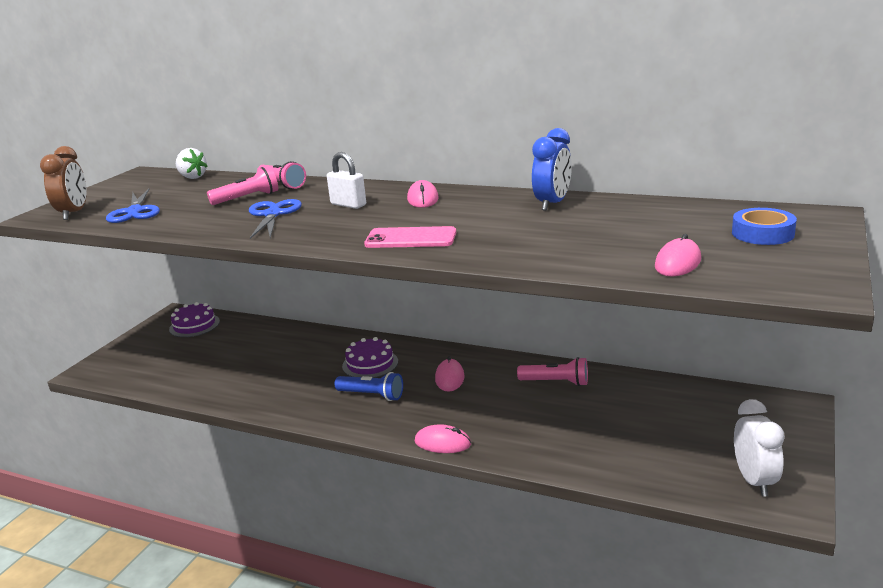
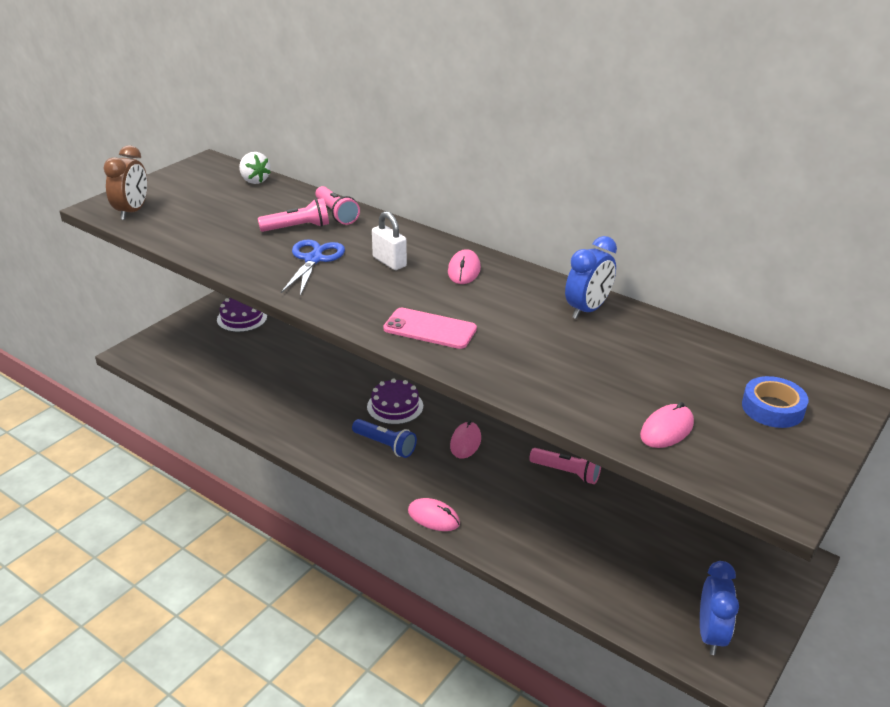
camera: 10 degrees right, 10 degrees up
blue scissors [106,189,160,223] -> none
white clock [734,399,785,497] -> blue clock [700,561,739,655]

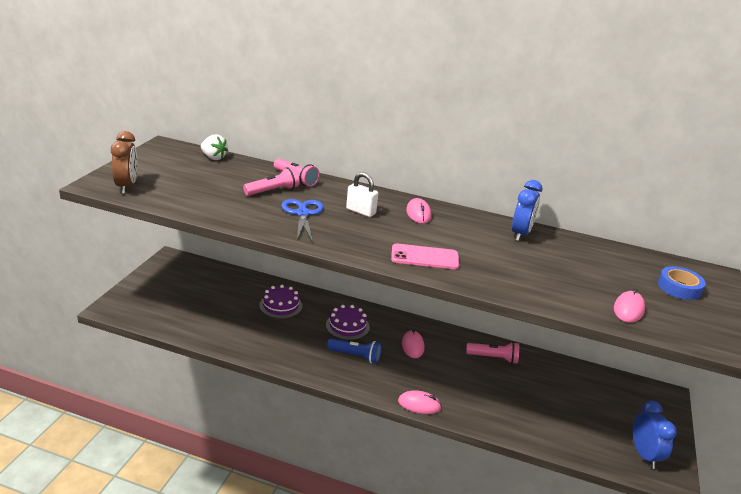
camera: 20 degrees left, 5 degrees down
purple cake [217,298,267,332] -> purple cake moved to [259,285,302,319]

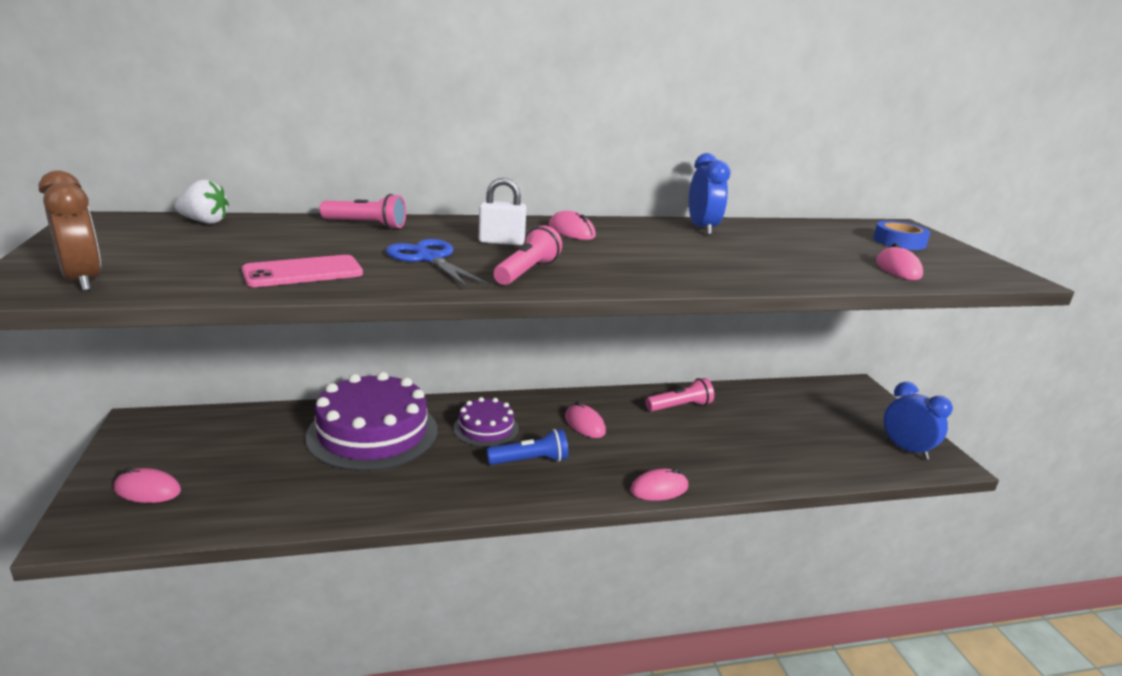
camera: 30 degrees left, 5 degrees down
pink flashlight [243,167,299,196] -> pink flashlight moved to [494,225,562,285]
purple cake [259,285,302,319] -> purple cake [305,372,438,471], size x1.91
pink phone [391,243,459,269] -> pink phone moved to [242,255,363,287]
none -> pink mouse [114,468,181,503]

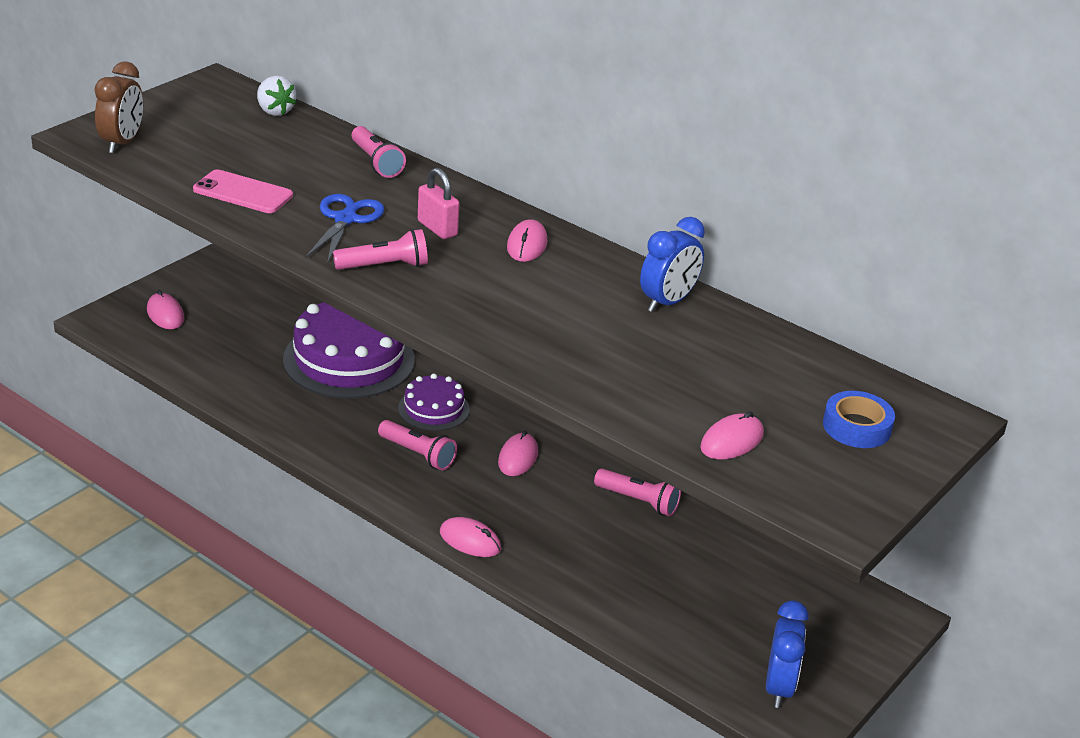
camera: 50 degrees right, 10 degrees up
white padlock [479,178,527,245] -> pink padlock [418,168,460,239]
blue flashlight [487,429,568,465] -> pink flashlight [378,420,457,470]

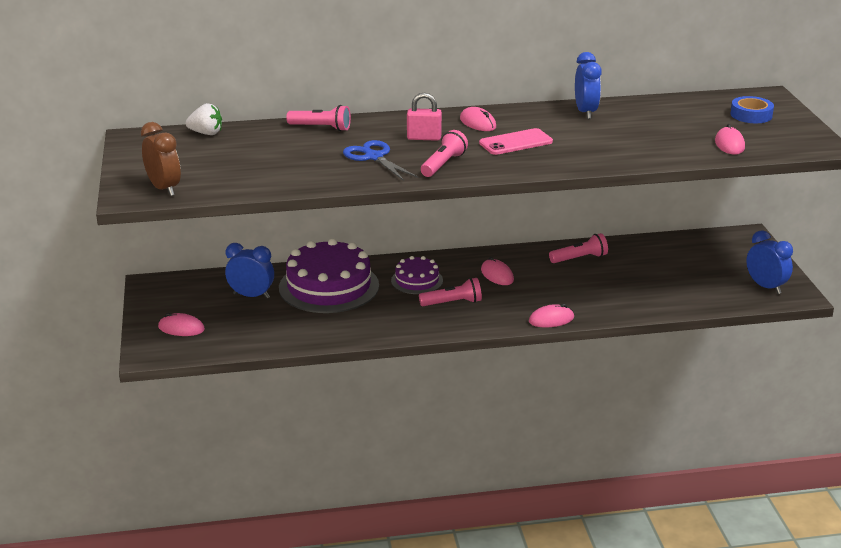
camera: 45 degrees left, 5 degrees down
pink phone [193,169,293,213] -> pink phone moved to [479,128,553,155]
none -> blue clock [225,243,274,298]

